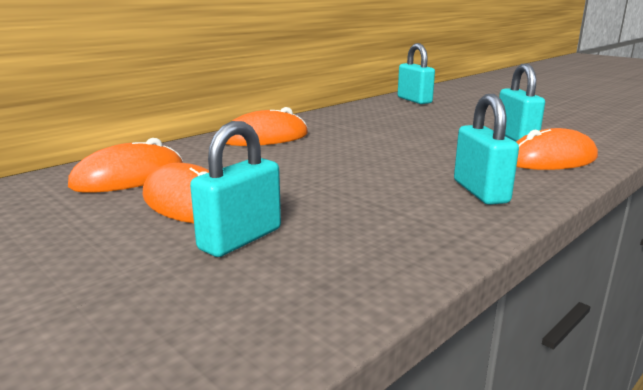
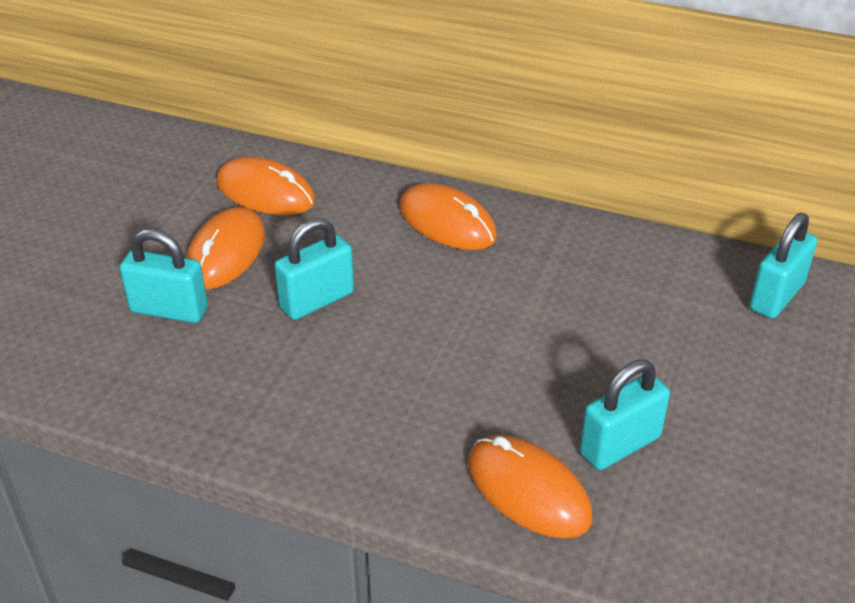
camera: 65 degrees right, 20 degrees up
turquoise padlock [454,94,519,205] -> turquoise padlock moved to [274,218,354,320]

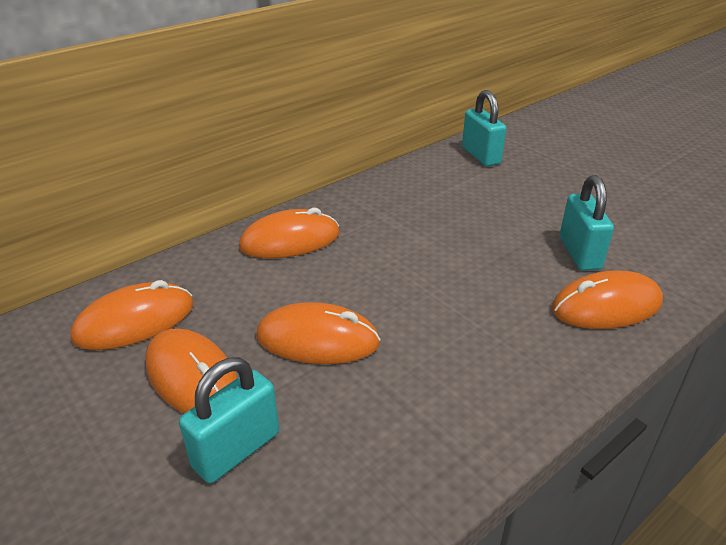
camera: 60 degrees left, 5 degrees down
turquoise padlock [274,218,354,320] -> orange mouse [256,302,381,364]

